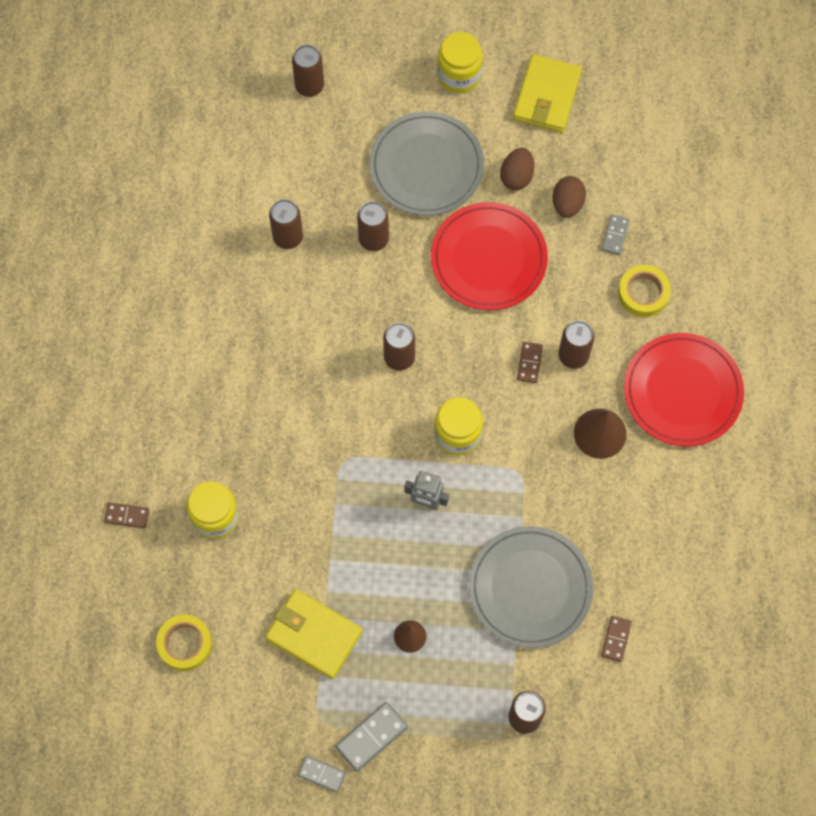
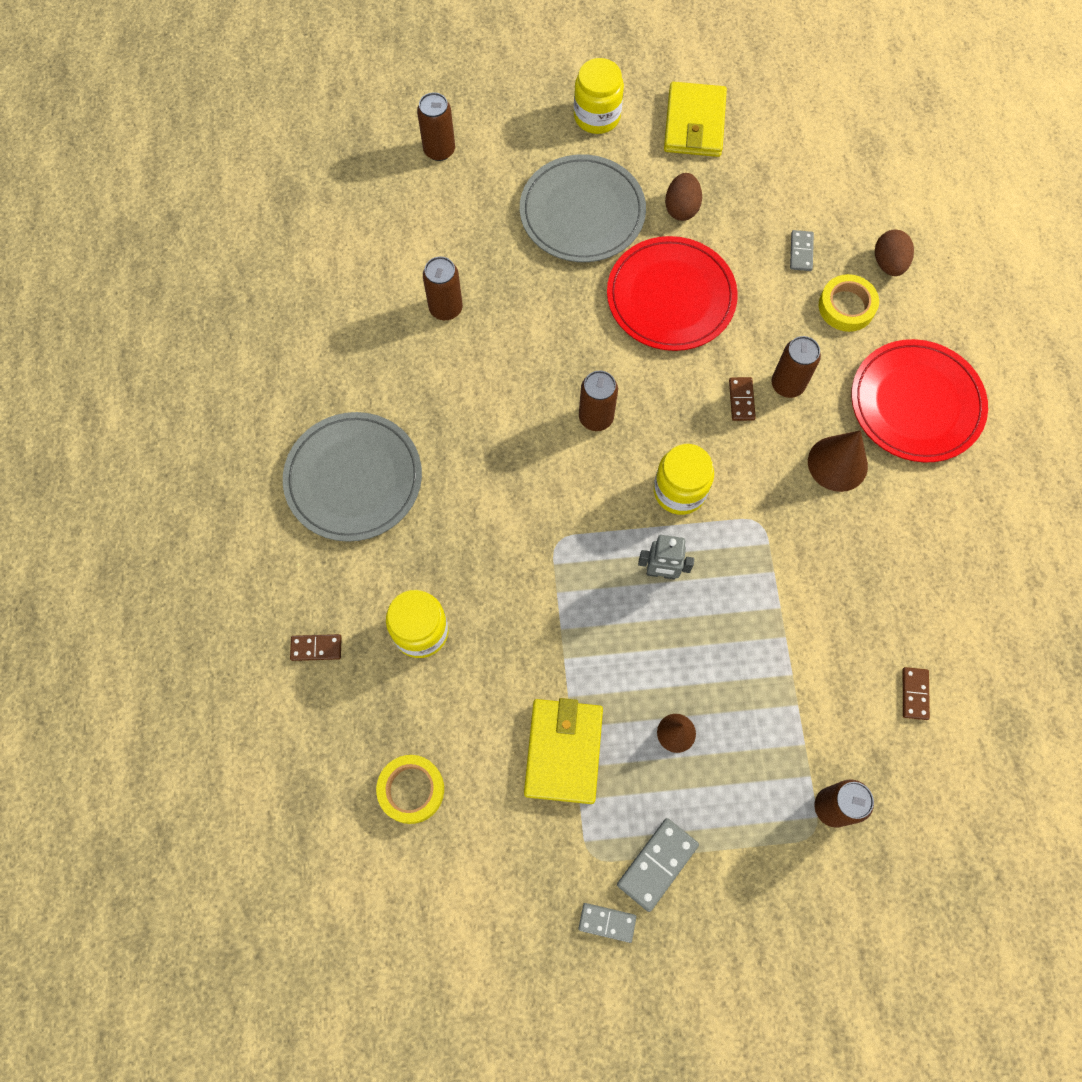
camera: 10 degrees left, 0 degrees up
yellow wallet [265,589,363,679] -> yellow wallet turned 75 degrees clockwise [524,698,603,804]
brown can [357,201,389,251] -> none
grey plate [469,526,593,648] -> grey plate moved to [283,412,422,542]
brown egg [553,176,586,218] -> brown egg moved to [875,230,914,276]

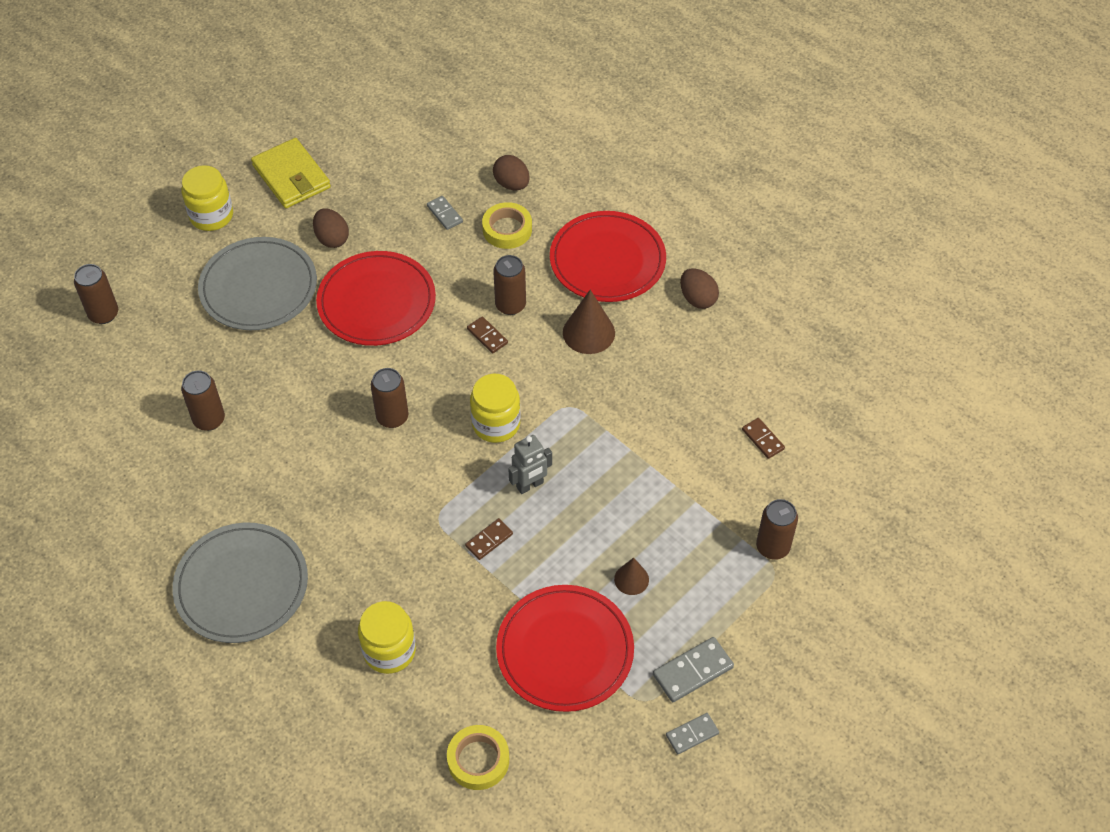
camera: 40 degrees left, 15 degrees down
brown domino [290,634,342,661] -> brown domino moved to [465,518,513,560]
yellow wallet [524,698,603,804] -> red plate [496,585,634,712]
grey domino [617,818,699,912] -> grey domino turned 60 degrees clockwise [653,637,734,702]
none -> brown egg [680,268,719,309]

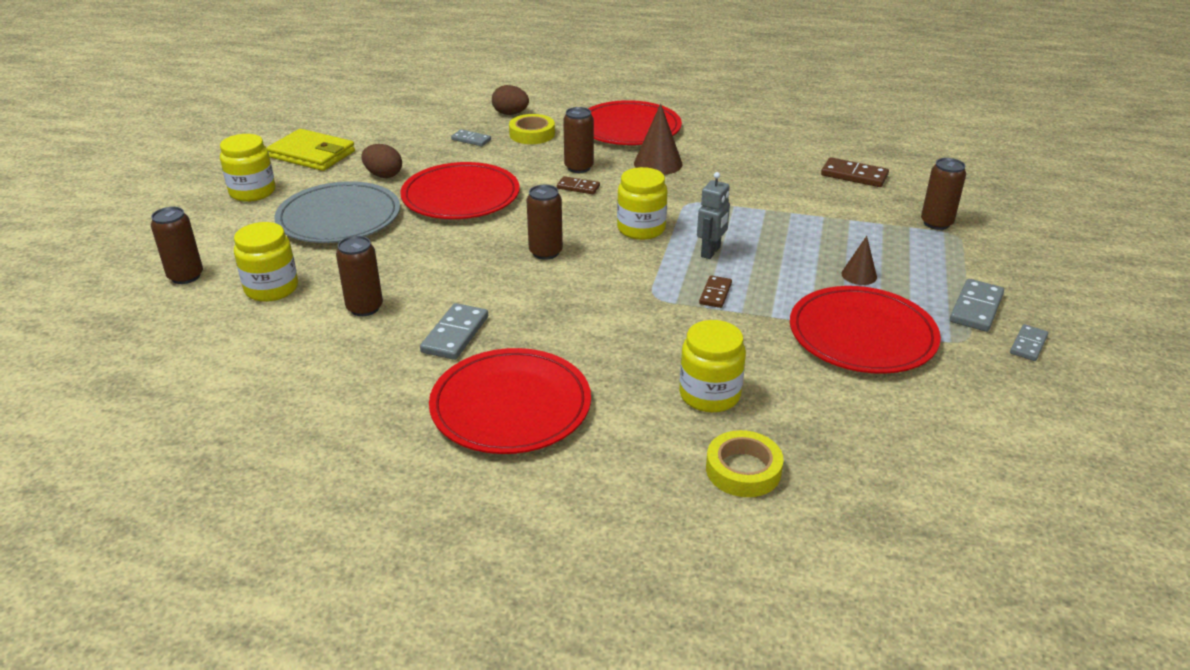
camera: 30 degrees left, 20 degrees down
grey plate [172,523,308,643] -> red plate [429,348,591,454]
yellow tape [447,725,509,790] -> yellow tape moved to [706,430,784,497]
brown egg [680,268,719,309] -> none
brown domino [742,418,785,459] -> brown domino [821,157,889,187], size x1.57
none -> yellow jar [234,222,298,302]
none -> grey domino [420,303,488,360]

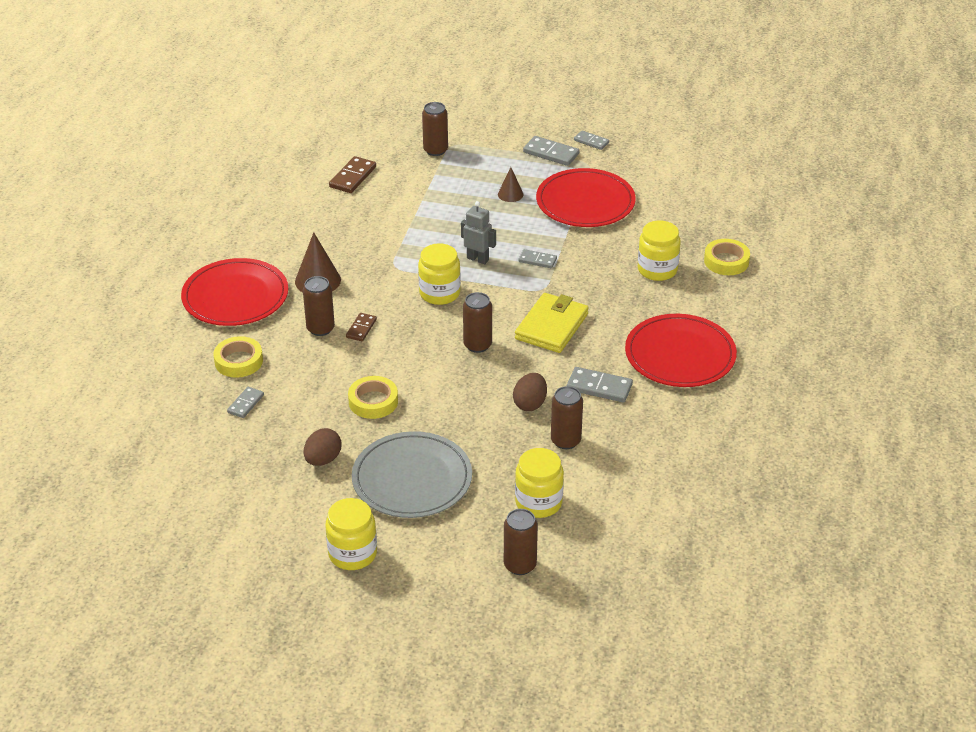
camera: 90 degrees left, 5 degrees up
yellow wallet [267,129,355,171] -> yellow wallet moved to [515,293,589,353]
red plate [400,162,520,219] -> yellow tape [348,376,398,419]
brown egg [492,85,529,115] -> brown egg moved to [513,373,547,411]
brown domino [699,276,732,308] -> grey domino [518,249,557,268]

